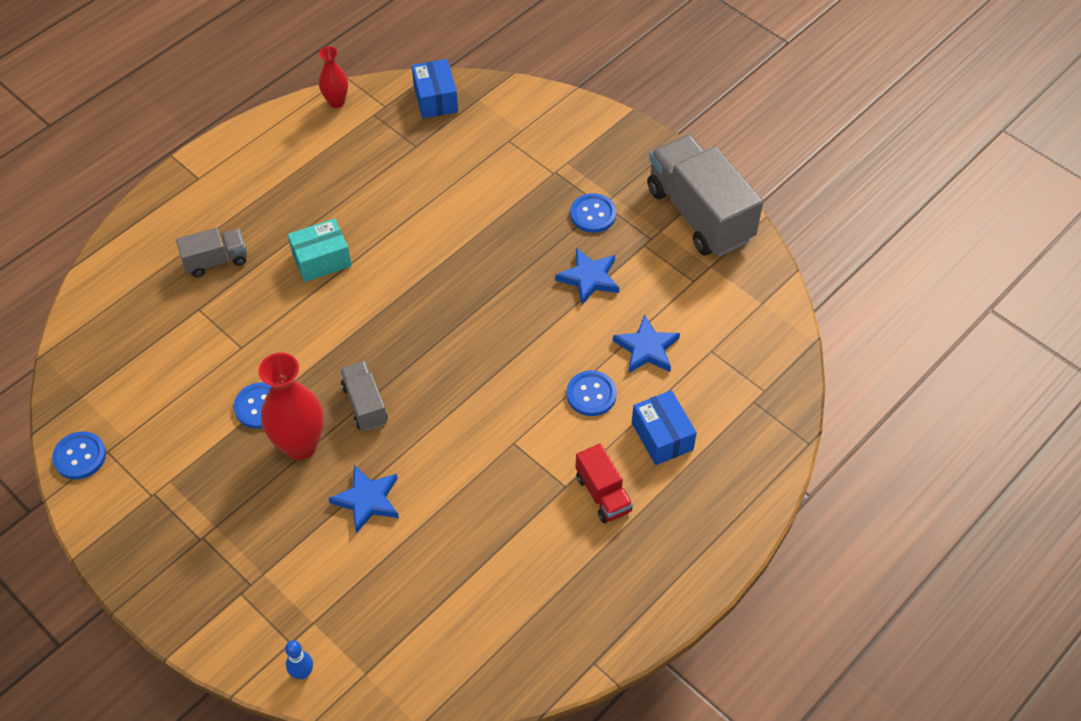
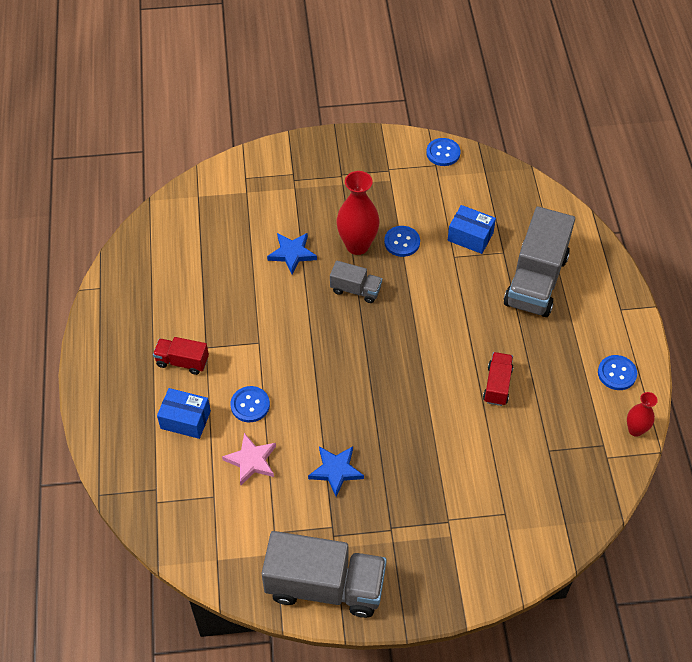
camera: 130 degrees right, 0 degrees up
grey truck [176,228,247,277] -> grey truck [504,206,575,317], size x2.01
blue bowling pin [285,640,313,679] -> none
turquoise box [288,218,352,282] -> none
blue box [412,59,458,118] -> blue box moved to [448,205,496,254]
blue button [570,193,616,233] -> blue button moved to [598,355,637,390]
blue star [613,314,680,373] -> pink star [222,433,276,485]
none -> red truck [483,352,513,406]

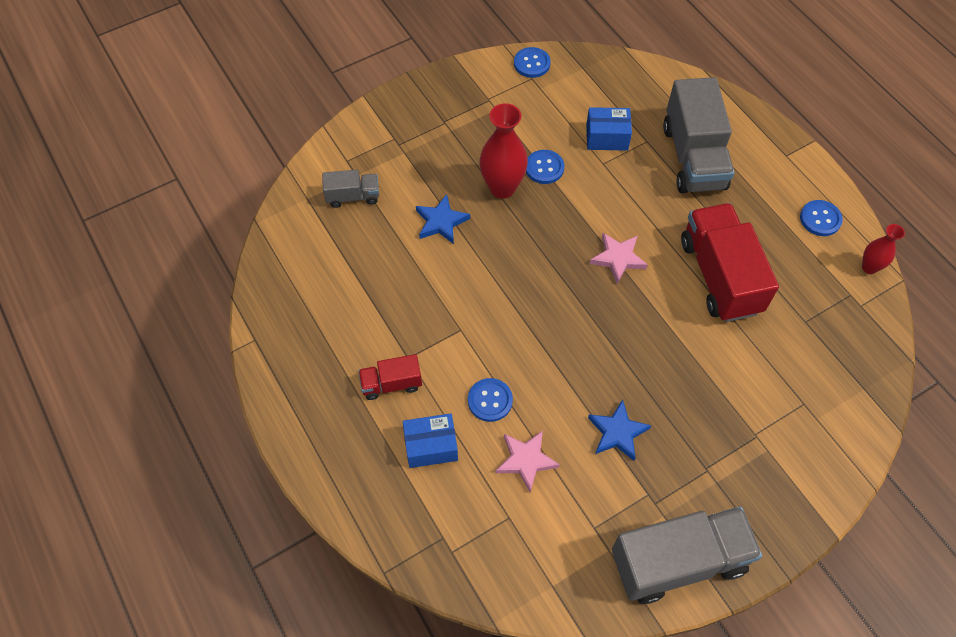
camera: 25 degrees left, 5 degrees up
grey truck [330,261,382,303] -> grey truck moved to [322,170,379,208]
red truck [483,352,513,406] -> red truck [681,203,779,322], size x2.01
none -> pink star [590,233,648,284]

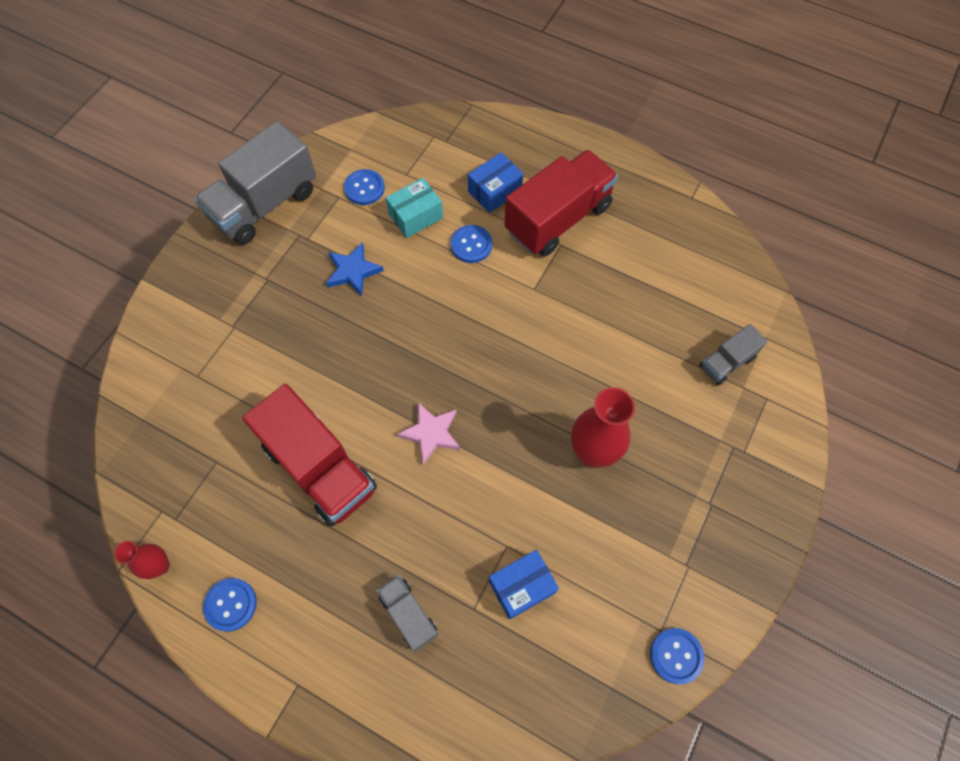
camera: 150 degrees right, 5 degrees up
red truck [358,354,422,400] -> red truck [505,150,618,257], size x2.01
blue star [416,194,470,244] -> none
pink star [496,430,560,492] -> turquoise box [386,178,443,238]
blue button [526,150,564,184] -> blue button moved to [344,169,385,205]
grey truck [663,77,734,193] -> grey truck [376,575,438,652], size x0.50

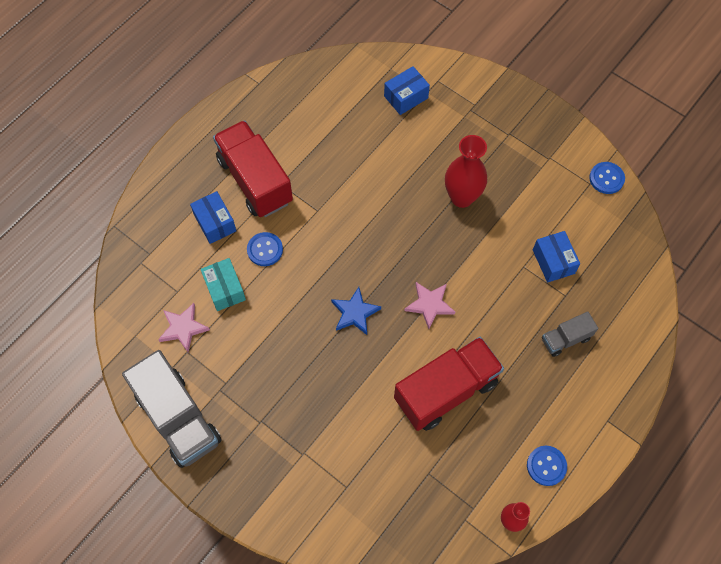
camera: 80 degrees left, 0 degrees up
blue star [326,242,384,297] -> blue star moved to [331,287,381,335]
blue button [344,169,385,205] -> pink star [158,303,210,352]
grey truck [699,324,768,385] -> blue box [384,66,430,115]

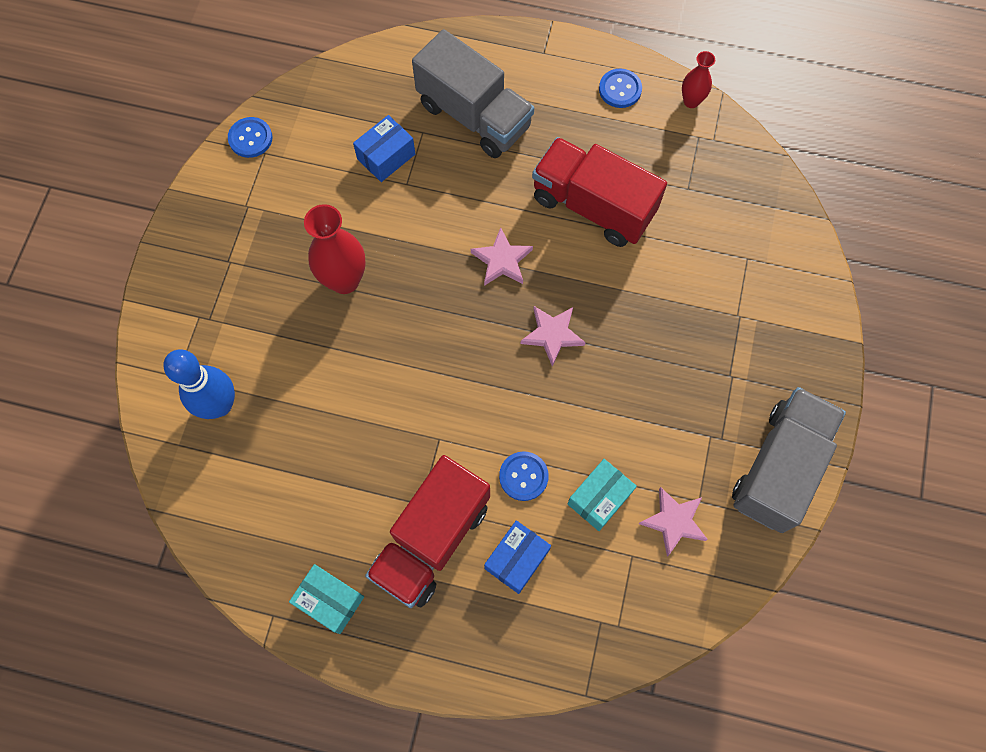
camera: 115 degrees left, 5 degrees up
blue star [331,287,381,335] -> pink star [521,306,586,367]
blue box [384,66,430,115] -> blue bowling pin [163,349,235,419]
grey truck [542,312,598,357] -> grey truck [412,29,534,158], size x2.01
none -> turquoise box [289,564,364,634]

